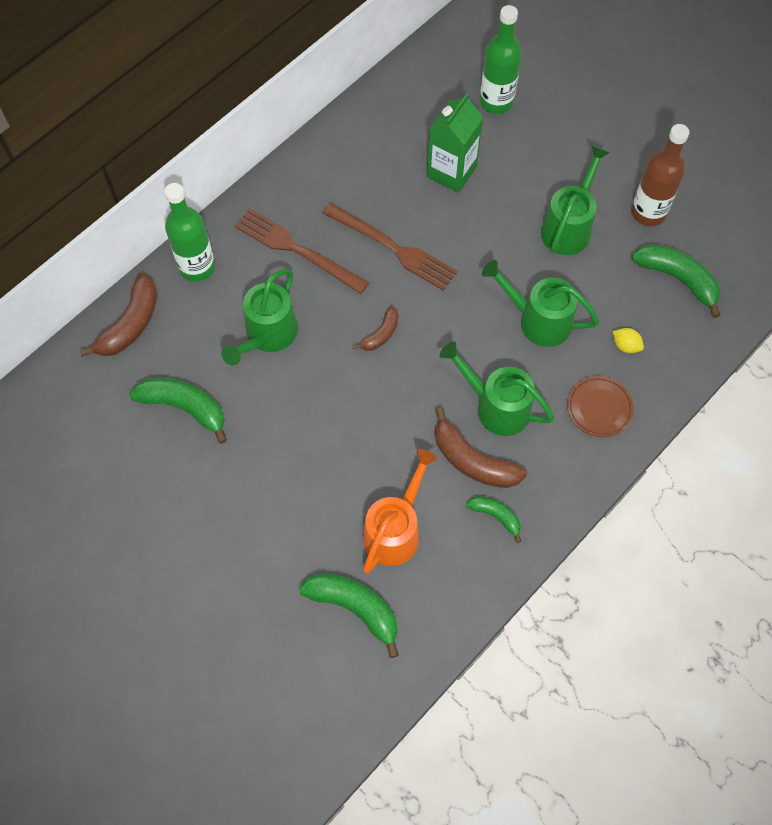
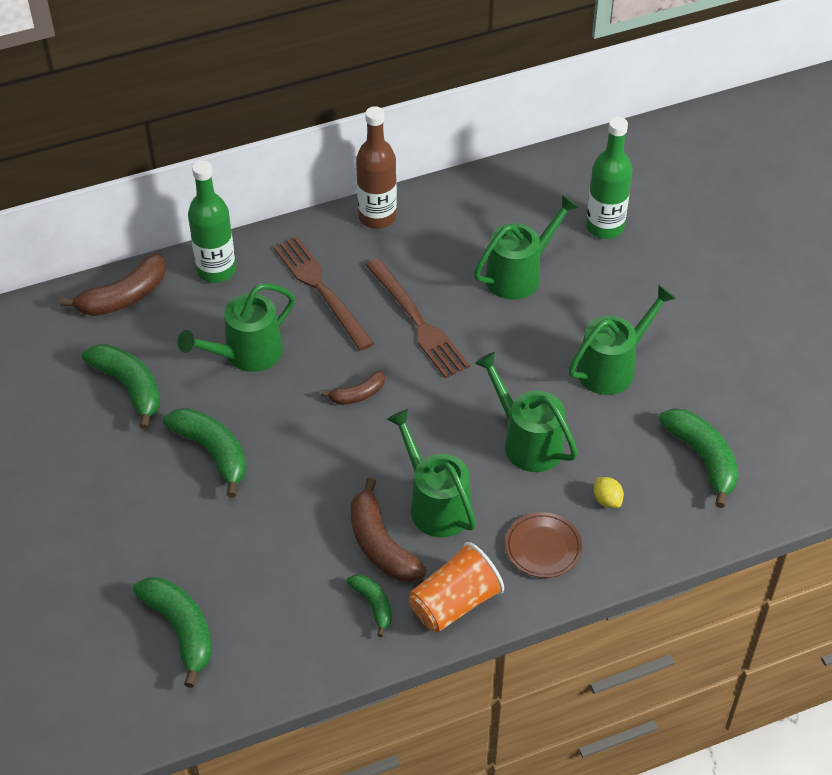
camera: 25 degrees right, 15 degrees down
orange watering can [363,449,438,574] -> none
green carton [427,93,483,193] -> green watering can [474,195,579,300]
brown bottle [631,124,689,226] -> brown bottle moved to [356,106,397,229]
none -> green banana [163,408,247,498]
none -> orange cup [409,542,504,632]

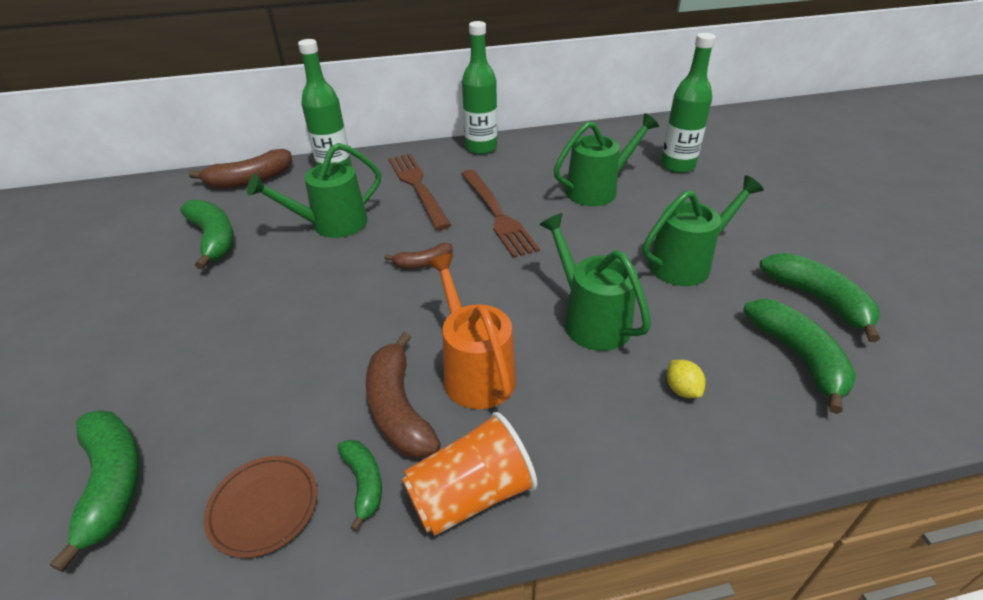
camera: 10 degrees right, 10 degrees down
green banana [163,408,247,498] -> green banana moved to [760,253,880,342]
brown bottle [356,106,397,229] -> green bottle [462,21,497,155]
green watering can [387,409,476,537] -> orange watering can [427,254,516,409]
brown plate [505,512,582,578] -> brown plate moved to [204,456,317,558]

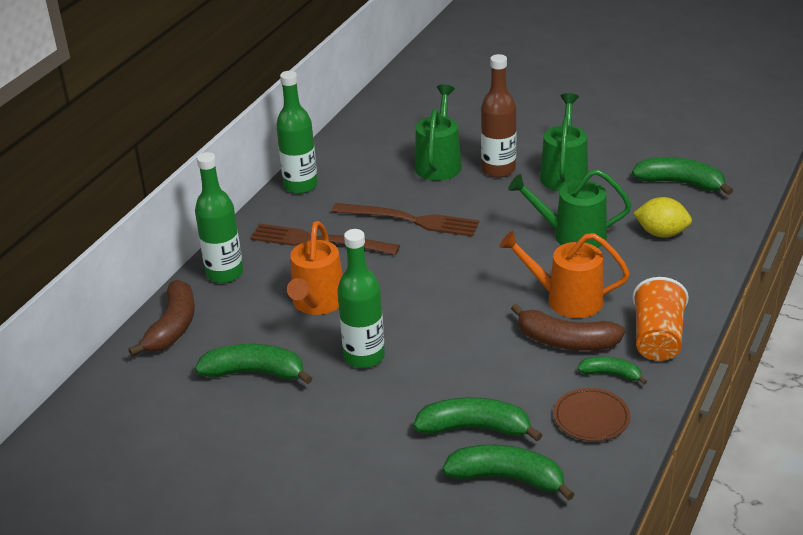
camera: 50 degrees left, 5 degrees down
green watering can [247,143,381,238] -> orange watering can [287,221,343,315]
brown banana [384,243,453,269] -> none
green bottle [661,33,716,173] -> green bottle moved to [337,229,385,368]
yellow lemon [667,360,706,398] -> yellow lemon [633,197,692,238], size x1.69
green banana [760,253,880,342] -> green banana moved to [413,397,542,442]
none -> brown bottle [481,54,516,178]

